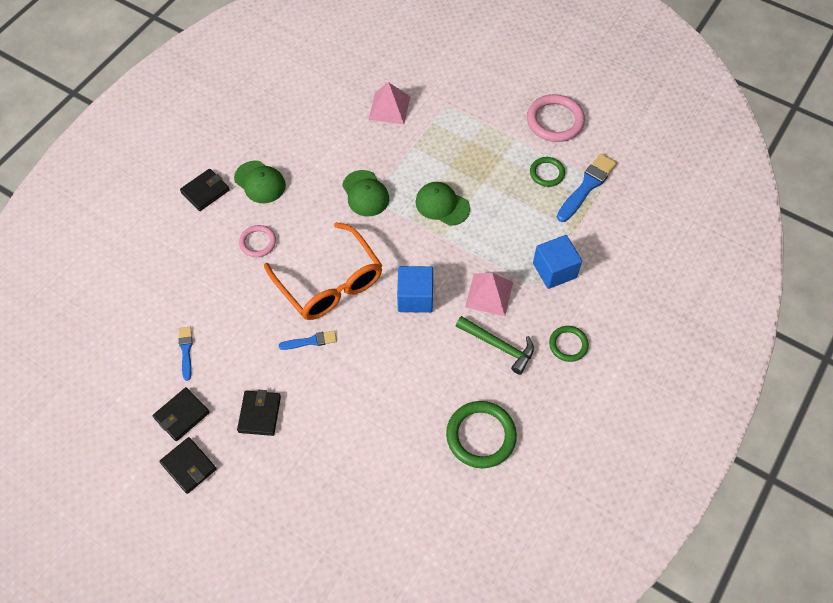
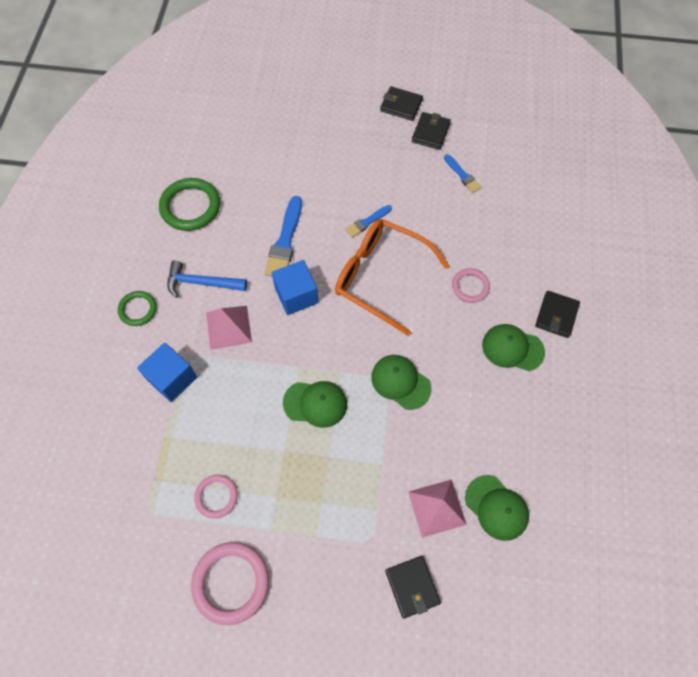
camera: 155 degrees right, 5 degrees up
black wallet [237,390,281,436] -> black wallet moved to [385,556,441,619]
green hammer [456,316,534,375] -> blue hammer [167,260,247,298]
green ring [530,157,565,187] -> pink ring [194,475,238,519]
blue brush [557,153,617,222] -> blue brush moved to [264,196,302,277]
none -> green cap [465,475,529,541]

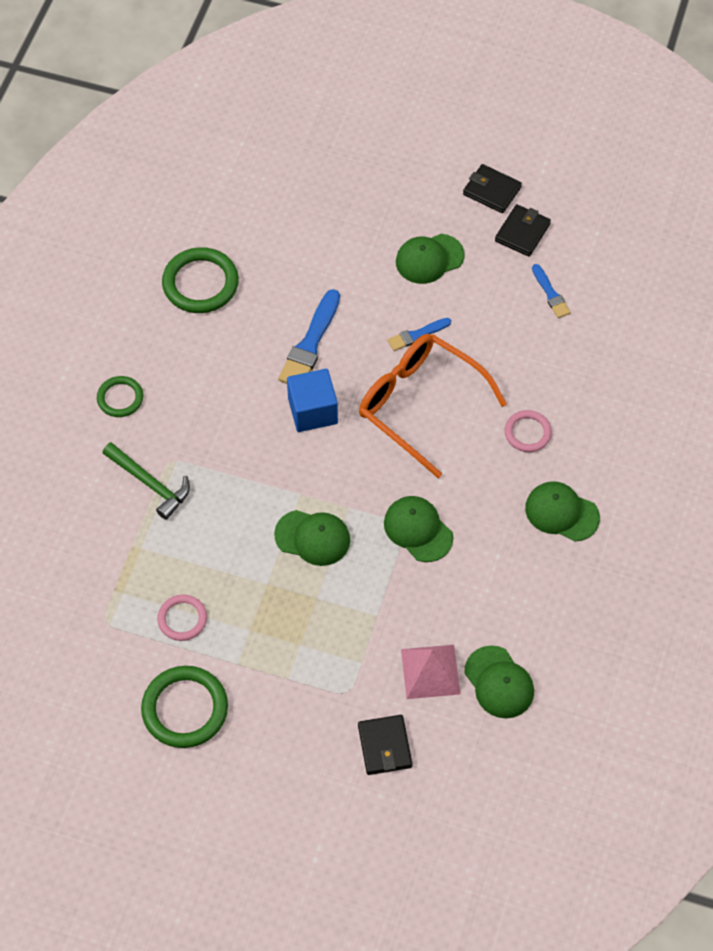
camera: 10 degrees right, 5 degrees down
blue cube [137,343,197,402] -> green hammer [103,442,190,520]
blue hammer [167,260,247,298] -> none
pink ring [191,542,269,625] -> green ring [141,666,228,748]
pink pyramid [206,306,252,350] -> none
black wallet [535,291,580,338] -> none
none -> green cap [396,234,465,284]

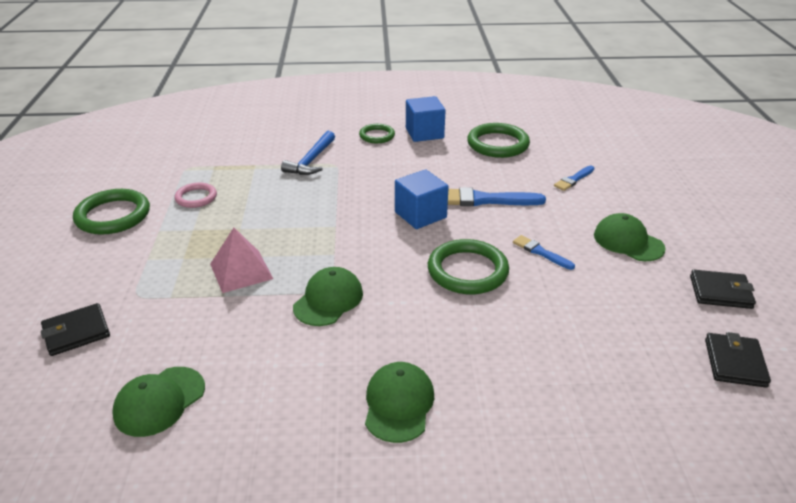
camera: 70 degrees right, 25 degrees down
green hammer [103,442,190,520] -> blue hammer [281,131,335,175]
green cap [274,510,350,566] -> none
orange glasses [359,334,507,478] -> green ring [428,239,509,294]
pink pyramid [401,645,460,699] -> pink pyramid moved to [210,228,273,293]
black wallet [463,164,522,213] -> black wallet moved to [705,332,771,388]
pink ring [505,410,552,452] -> none
blue brush [532,264,571,318] -> blue brush moved to [554,166,594,191]
none -> blue cube [406,96,446,142]

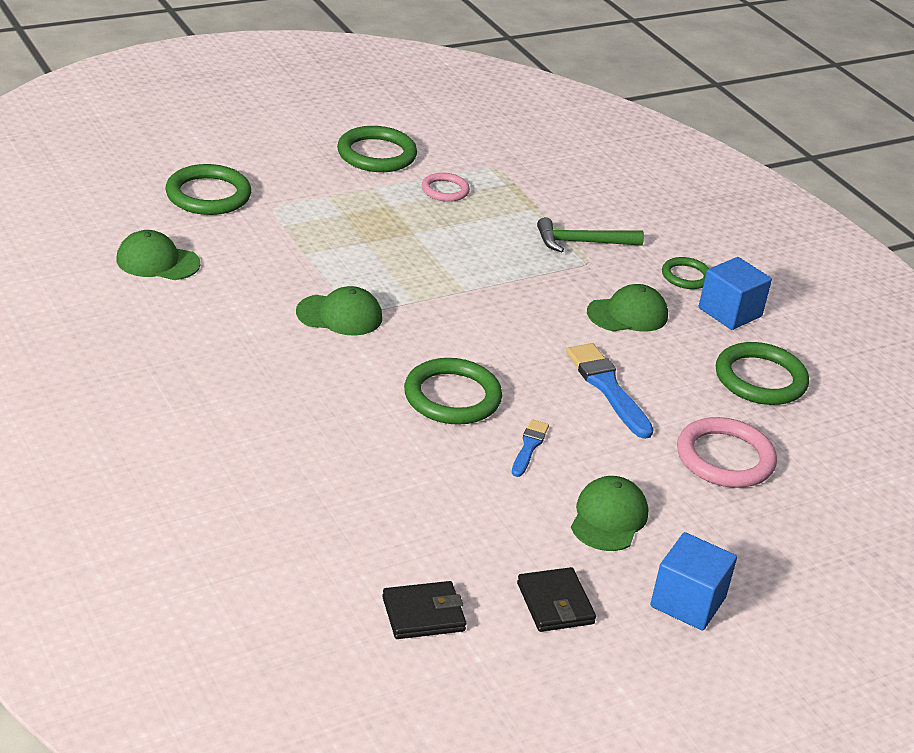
camera: 60 degrees right, 0 degrees up
black wallet [41,303,110,356] -> green ring [166,164,251,215]
pink pyramid [210,228,273,293] -> none
blue hammer [281,131,335,175] -> green hammer [537,217,644,252]
green cap [365,362,434,443] -> green cap moved to [587,284,668,332]
blue cube [395,169,449,229] -> blue cube moved to [650,532,737,631]
blue brush [554,166,594,191] -> pink ring [677,417,777,488]

